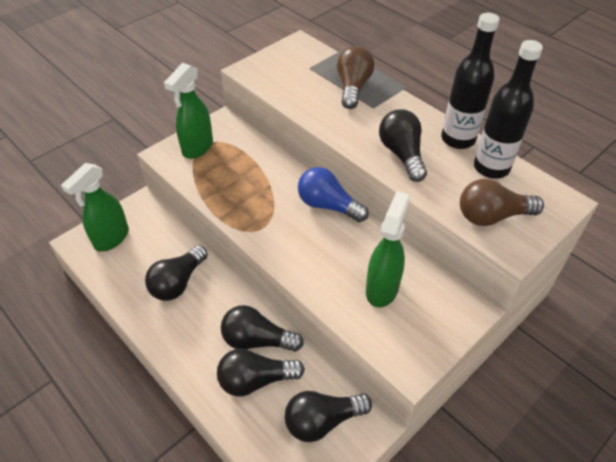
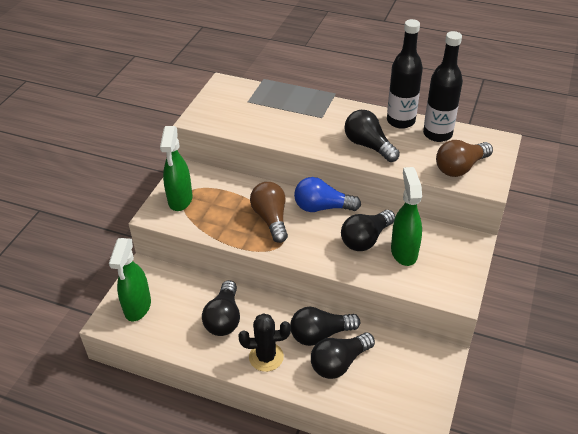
camera: 25 degrees left, 5 degrees down
black light bulb [285,391,372,442] -> black light bulb moved to [341,210,395,251]
brown light bulb [337,46,374,109] -> brown light bulb moved to [250,182,288,243]
none -> black cactus [238,313,291,372]

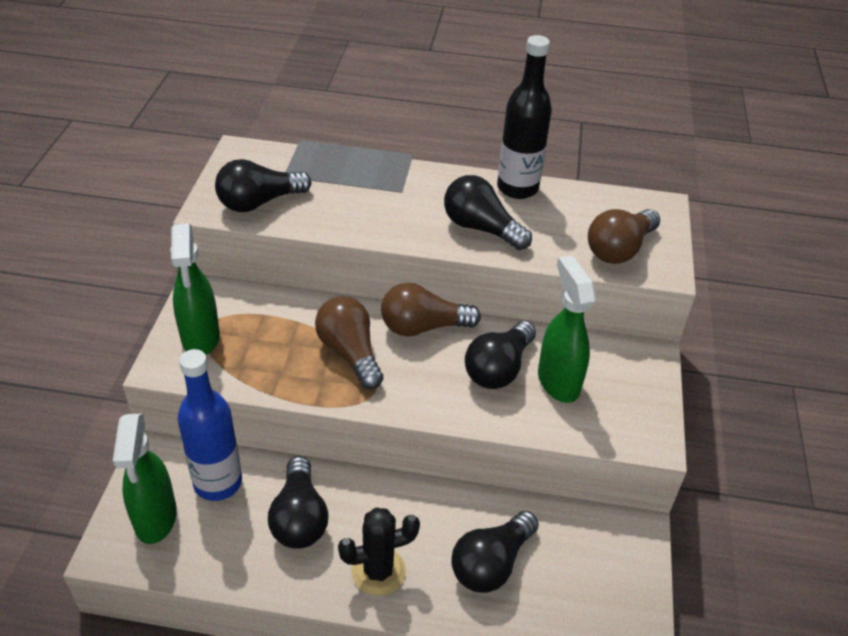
camera: 15 degrees left, 0 degrees up
black light bulb [291,307,360,346] -> black light bulb moved to [215,159,311,212]
blue light bulb [294,177,361,212] -> brown light bulb [381,283,481,336]
black bottle [423,31,463,142] -> none
none -> blue bottle [178,349,242,501]

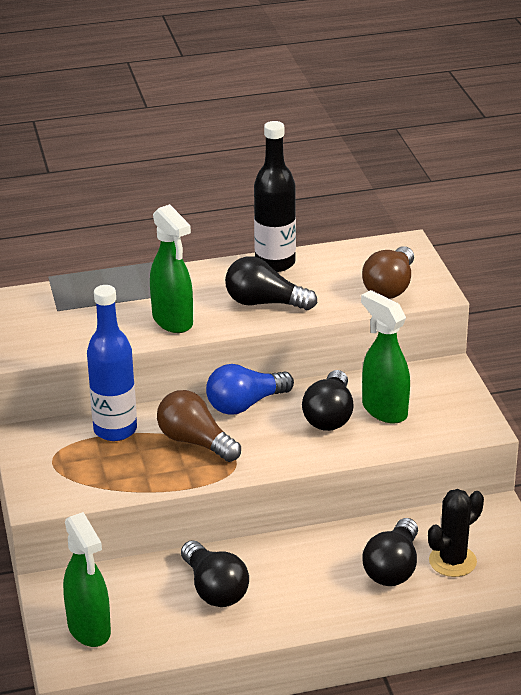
camera: 20 degrees left, 10 degrees down
green spray bottle [170,223,220,355] -> green spray bottle moved to [150,204,193,333]
blue bottle [178,349,242,501] -> blue bottle moved to [87,285,137,441]
black light bulb [215,159,311,212] -> none
black cactus [338,508,420,596] -> black cactus moved to [428,489,484,577]
brown light bulb [381,283,481,336] -> blue light bulb [206,364,294,415]

